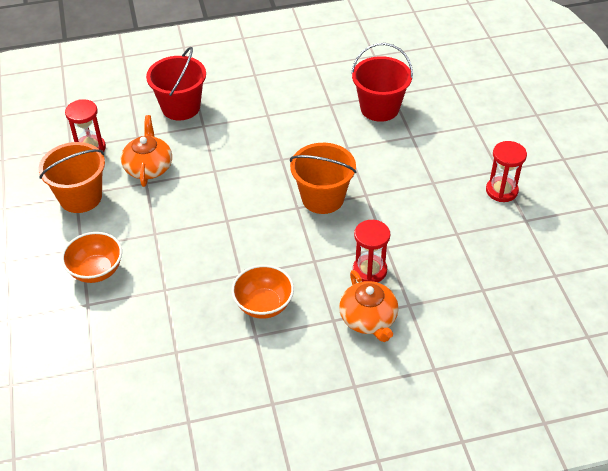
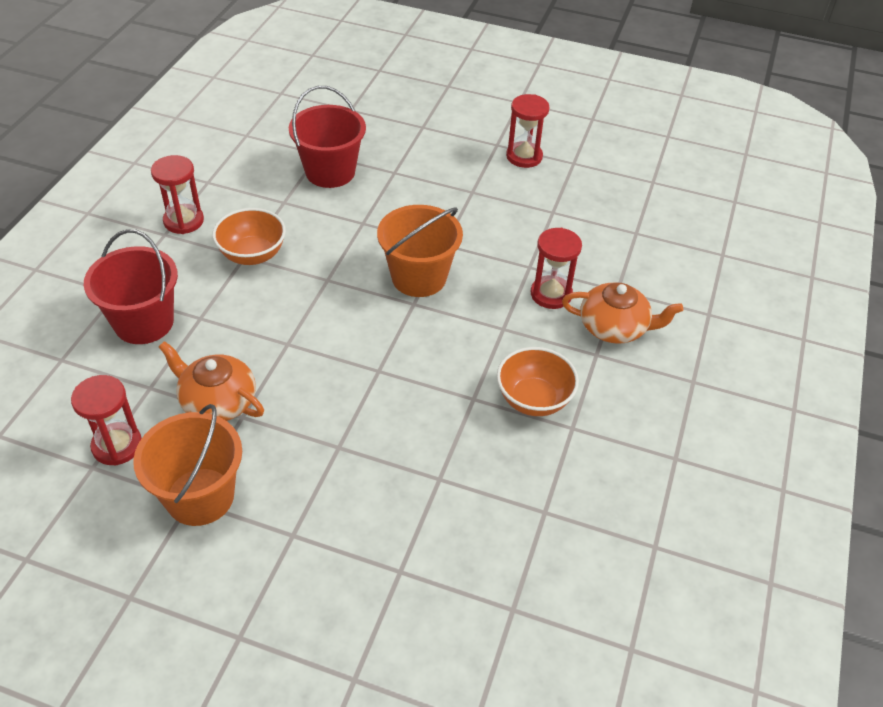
camera: 60 degrees left, 0 degrees up
orange bowl [61,232,122,283] -> orange bowl moved to [212,208,286,265]
none -> red hourglass [151,155,204,234]

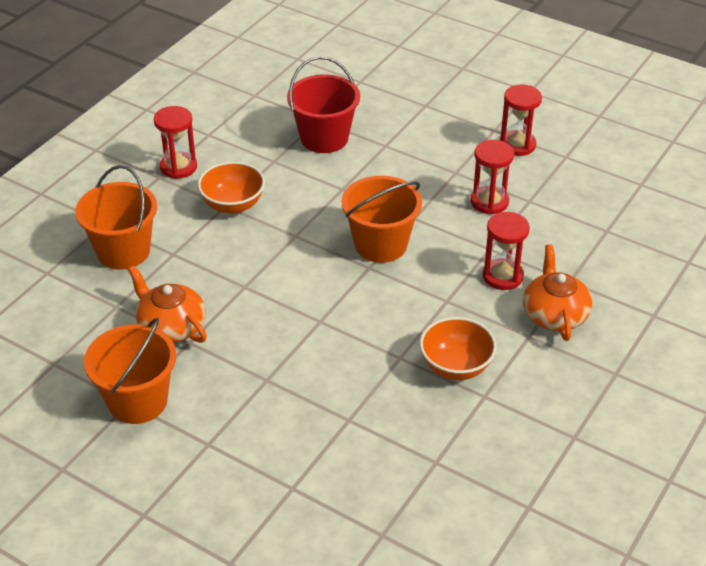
camera: 15 degrees right, 5 degrees down
red hourglass [71,375,142,466] -> red hourglass moved to [471,140,514,215]
red bucket [84,229,178,344] -> orange bucket [75,165,157,269]
orange teapot [562,283,683,344] -> orange teapot turned 120 degrees counterclockwise [523,244,593,341]

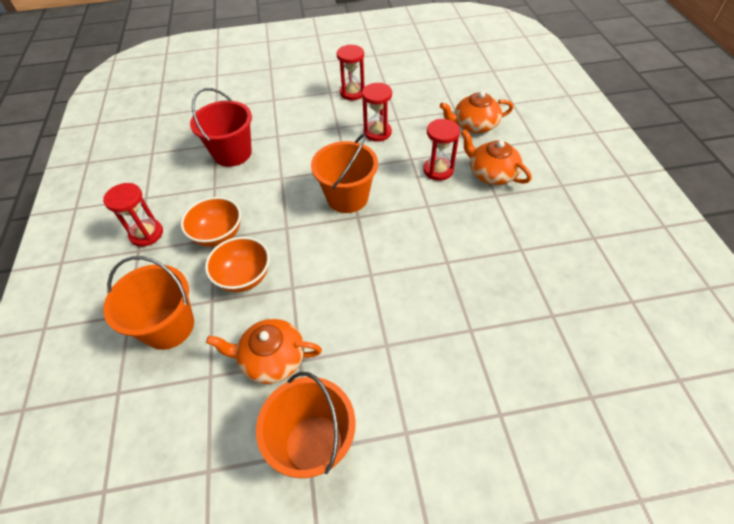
camera: 40 degrees left, 10 degrees up
orange bowl [420,317,497,380] -> orange bowl moved to [205,237,270,292]
none -> orange teapot [440,91,514,133]

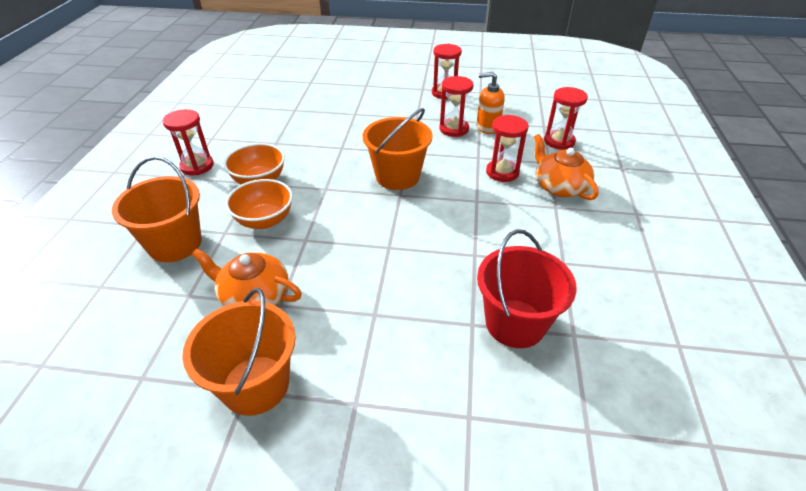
camera: 15 degrees right, 10 degrees down
red bucket [190,88,252,167] -> red bucket moved to [477,229,577,348]
orange teapot [440,91,514,133] -> red hourglass [544,87,588,150]
none -> orange soap dispenser [476,72,505,134]

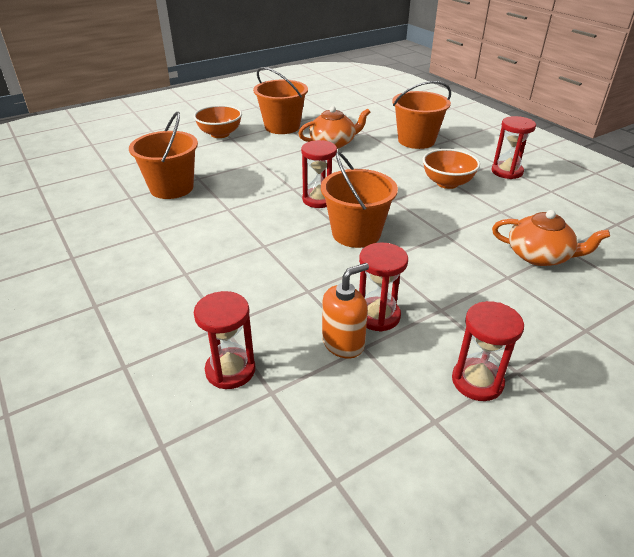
camera: 140 degrees right, 5 degrees down
orange bowl [225,179,293,229] -> orange bowl moved to [194,105,242,138]
red bucket [477,229,577,348] -> orange bucket [129,112,198,199]
red hourglass [486,115,529,182] -> red hourglass moved to [301,140,337,208]
orange teapot [534,134,598,200] -> orange teapot moved to [492,210,610,266]

